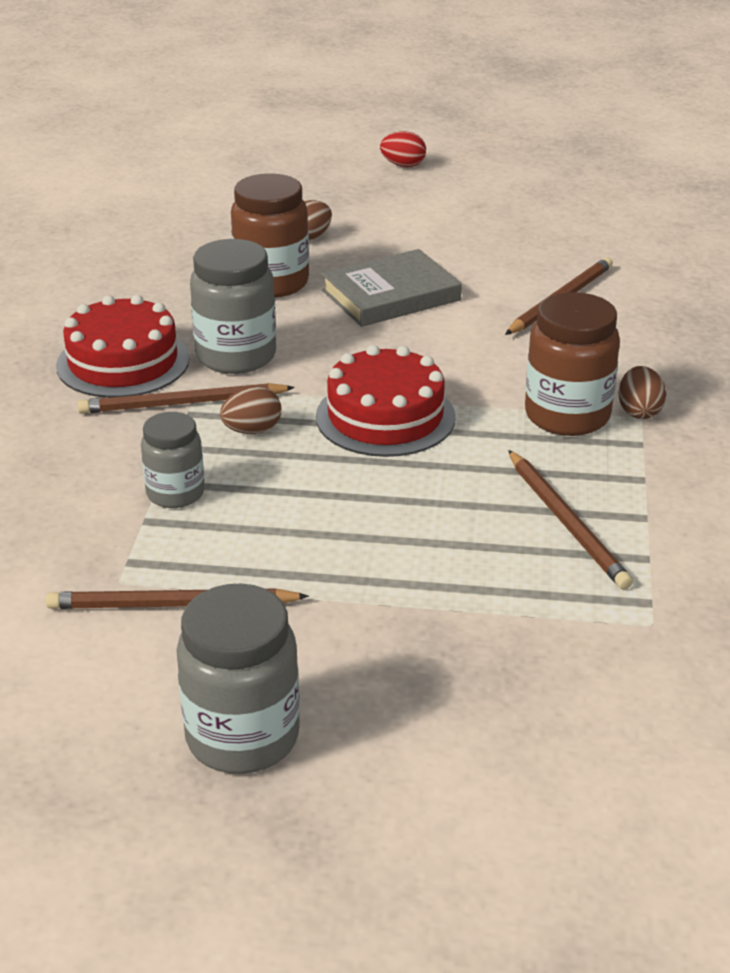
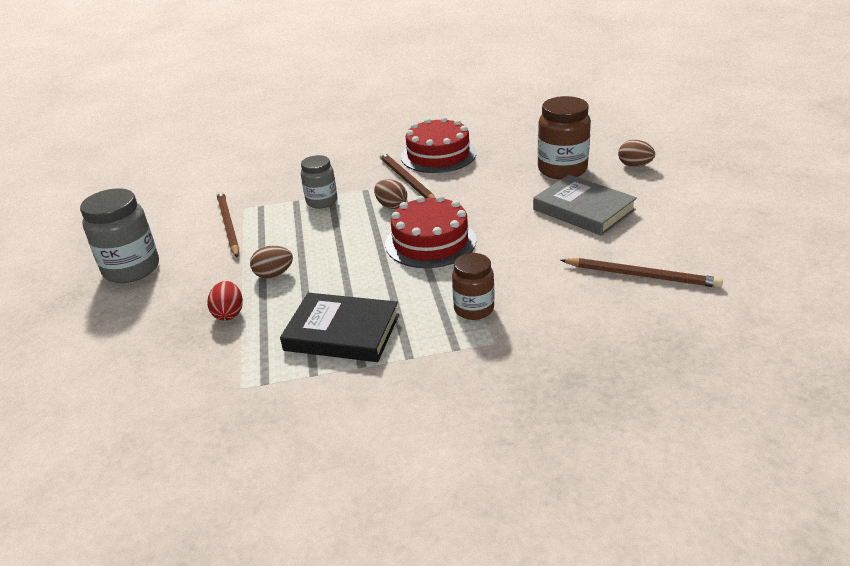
camera: 75 degrees right, 0 degrees up
grey jar [190,239,276,374] -> none
red egg [380,131,426,167] -> red egg moved to [207,281,243,321]
brown pencil [508,450,633,589] -> black book [280,293,399,362]
brown jar [525,292,620,436] -> brown jar [452,253,495,320], size x0.63
brown egg [618,366,666,419] -> brown egg moved to [250,246,293,279]

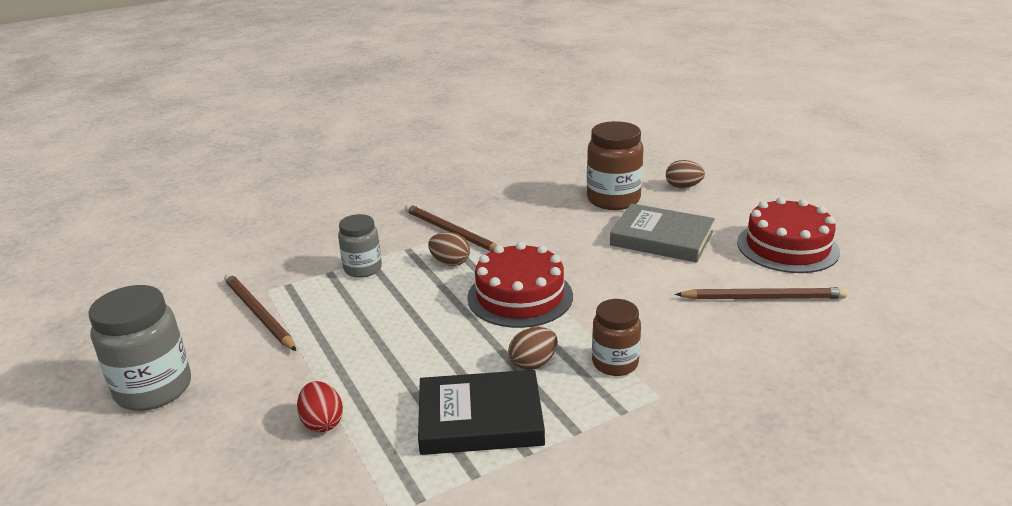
camera: 20 degrees left, 5 degrees down
brown egg [250,246,293,279] -> brown egg moved to [508,327,558,370]
red cake [401,117,476,173] -> red cake moved to [737,197,840,273]

